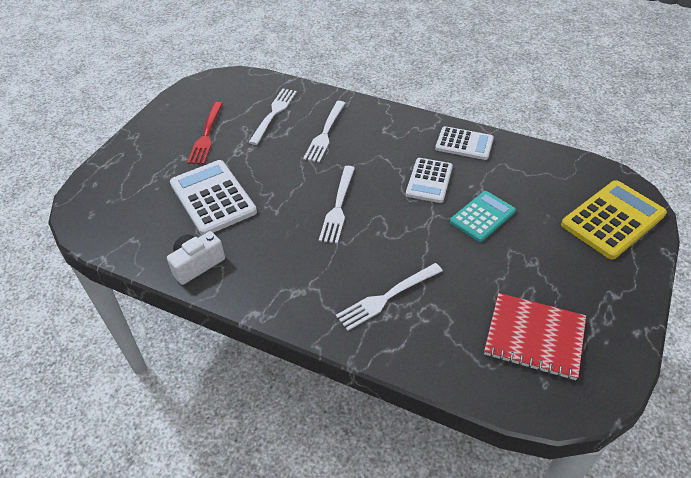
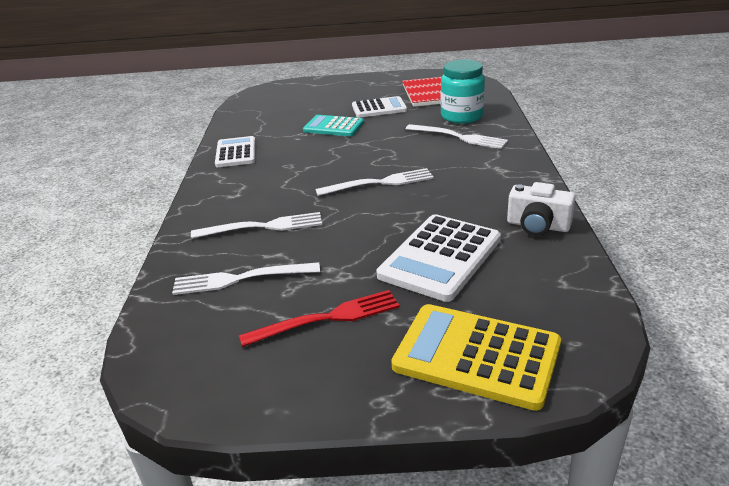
camera: 115 degrees left, 15 degrees down
white calculator [406,158,453,203] -> white calculator moved to [352,96,407,118]
yellow calculator [561,180,667,259] -> yellow calculator moved to [391,304,561,411]
none -> turquoise jar [441,60,485,124]

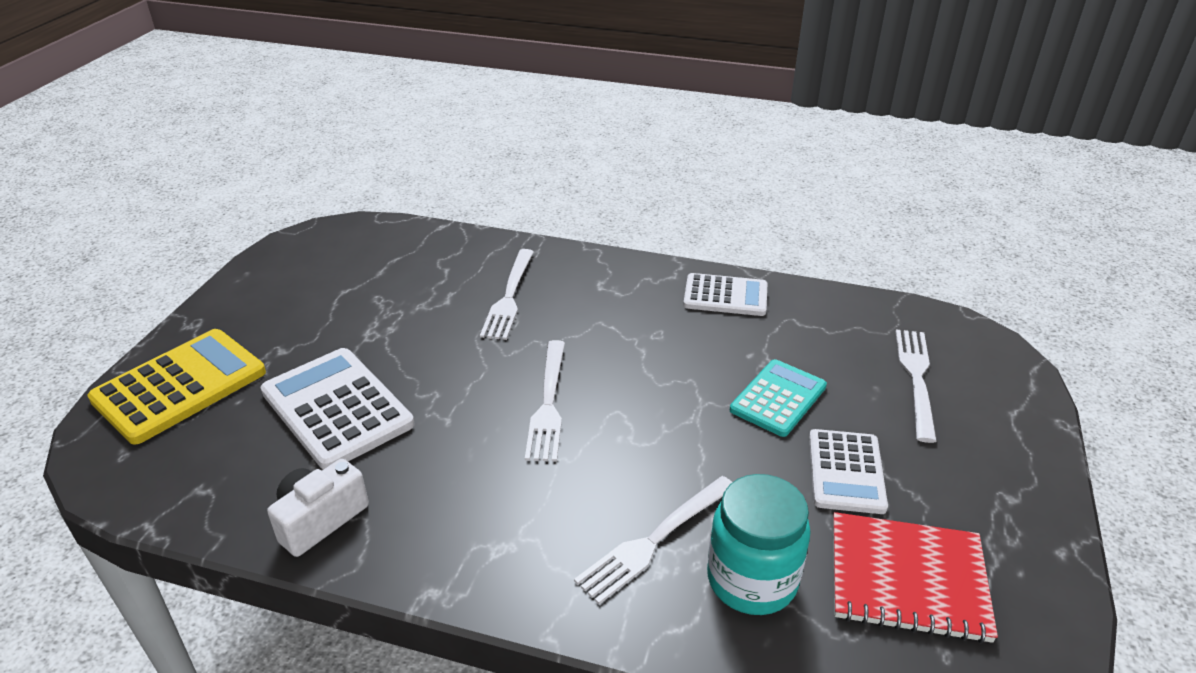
camera: 105 degrees right, 5 degrees up
white fork [172,262,320,295] -> white fork moved to [896,329,937,443]
red fork [239,290,400,347] -> none

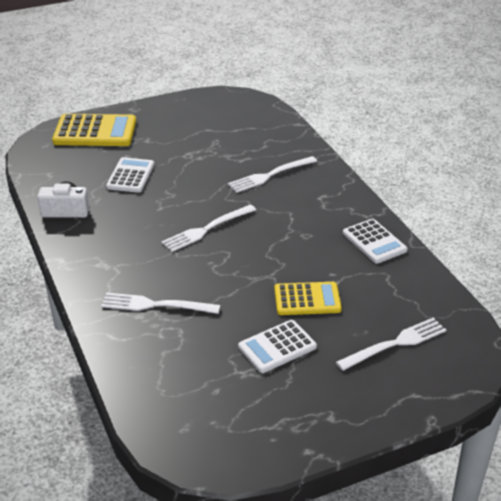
camera: 50 degrees right, 0 degrees up
white calculator [261,348,415,470] -> white calculator [106,157,154,193], size x0.65
turquoise jar [707,474,811,615] -> none
turquoise calculator [730,359,827,437] -> yellow calculator [274,282,342,315]
red notebook [833,512,998,643] -> none

